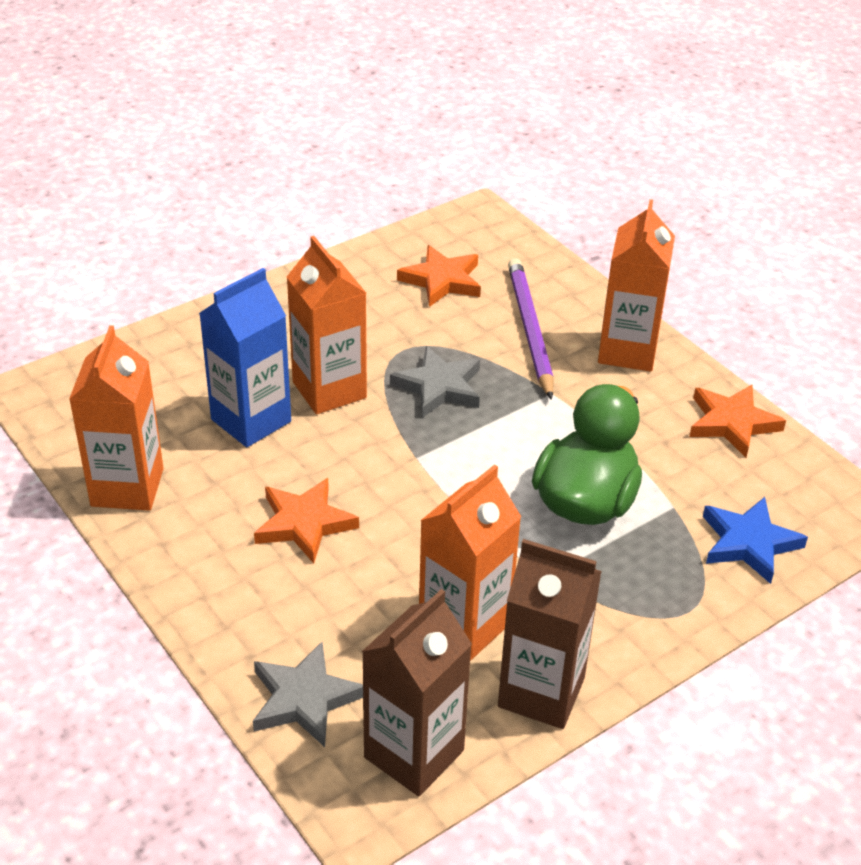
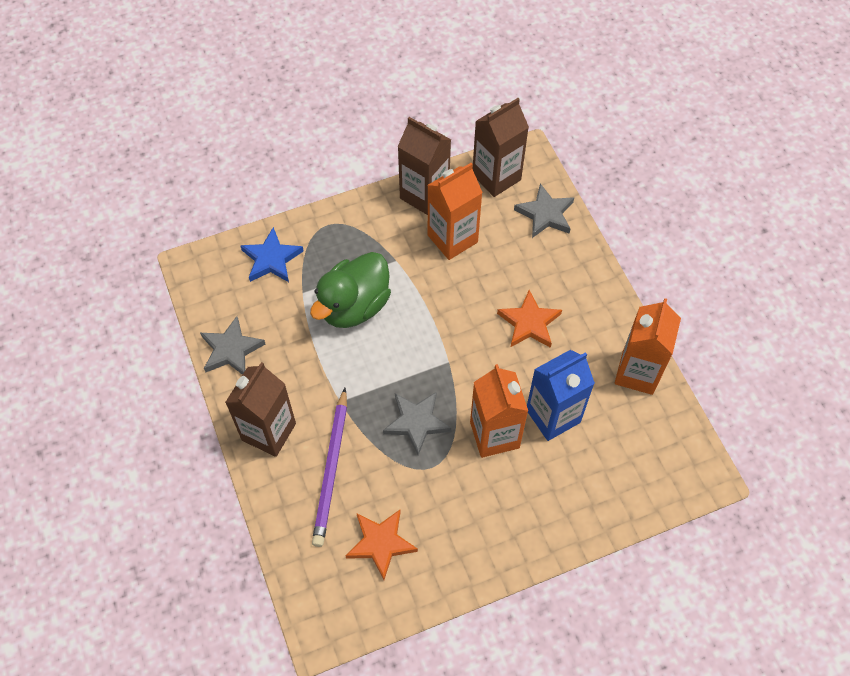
camera: 165 degrees left, 20 degrees up
orange carton [598,199,675,372] -> brown carton [225,362,296,457]
orange star [689,385,786,458] -> grey star [200,316,265,375]

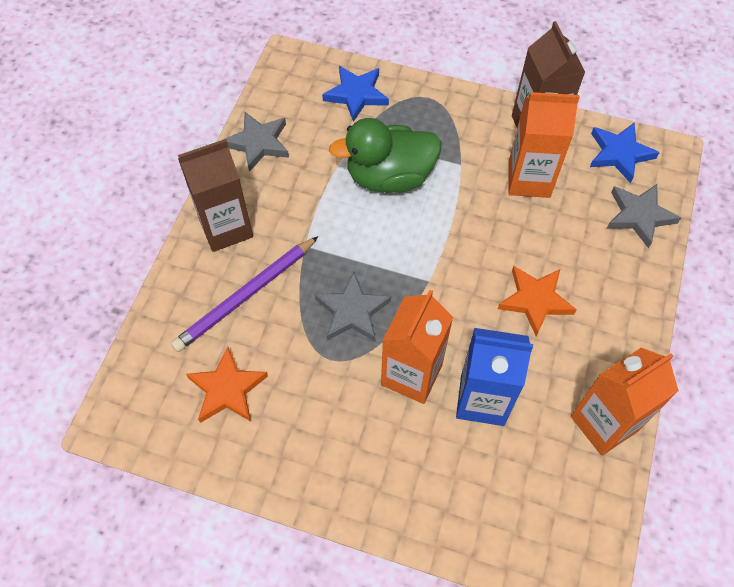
camera: 40 degrees right, 0 degrees up
brown carton [473,98,529,197] -> blue star [590,122,660,183]

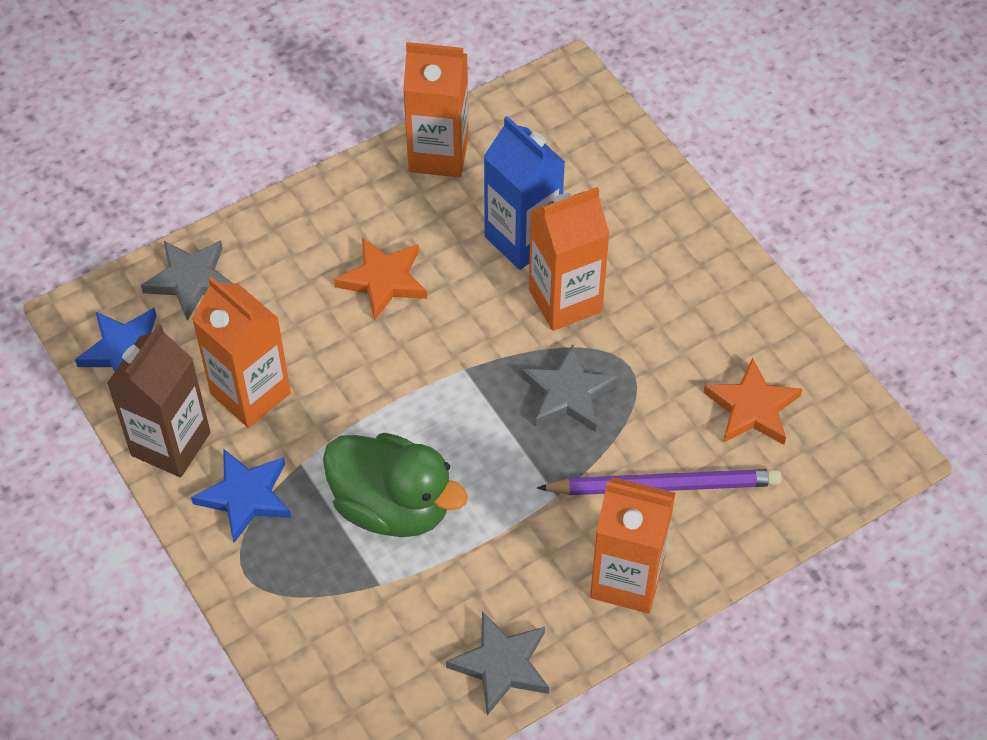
camera: 140 degrees left, 5 degrees down
brown carton [178,139,253,252] -> orange carton [590,477,676,613]
blue star [322,66,389,122] -> blue star moved to [191,449,291,543]

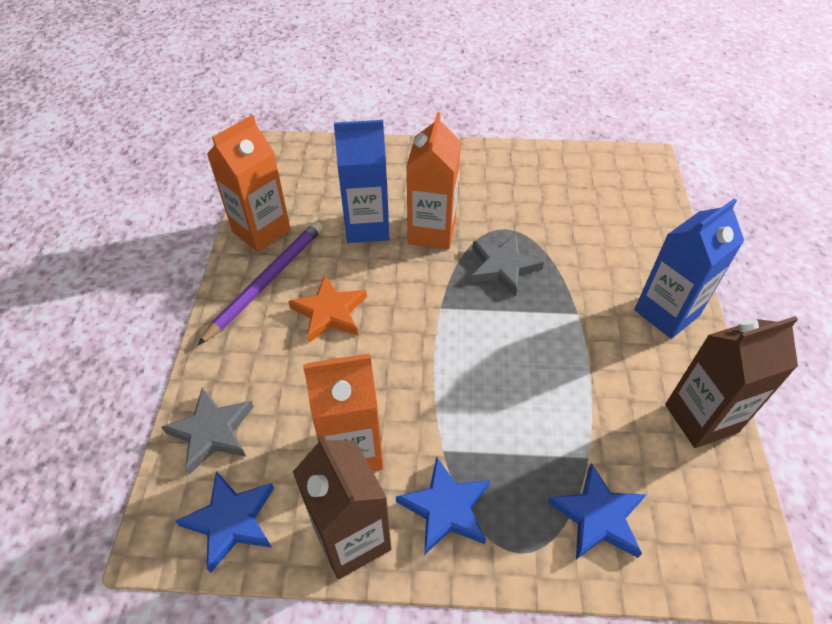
camera: 55 degrees left, 5 degrees down
green duck [323,433,468,537] -> none
grey star [446,611,549,716] -> brown carton [665,316,798,448]
purple pencil [537,469,782,495] -> purple pencil moved to [197,221,323,346]
orange carton [590,477,676,613] -> blue carton [634,199,744,339]
orange star [703,357,802,445] -> none
none -> blue star [548,463,647,560]

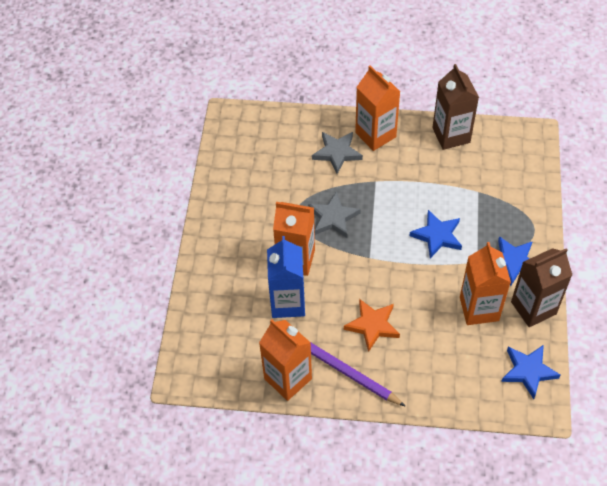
camera: 85 degrees left, 5 degrees up
grey star [161,387,254,474] -> grey star moved to [312,132,363,174]
blue star [548,463,647,560] -> blue star moved to [409,210,462,258]
blue carton [634,199,744,339] -> orange carton [355,66,400,151]

